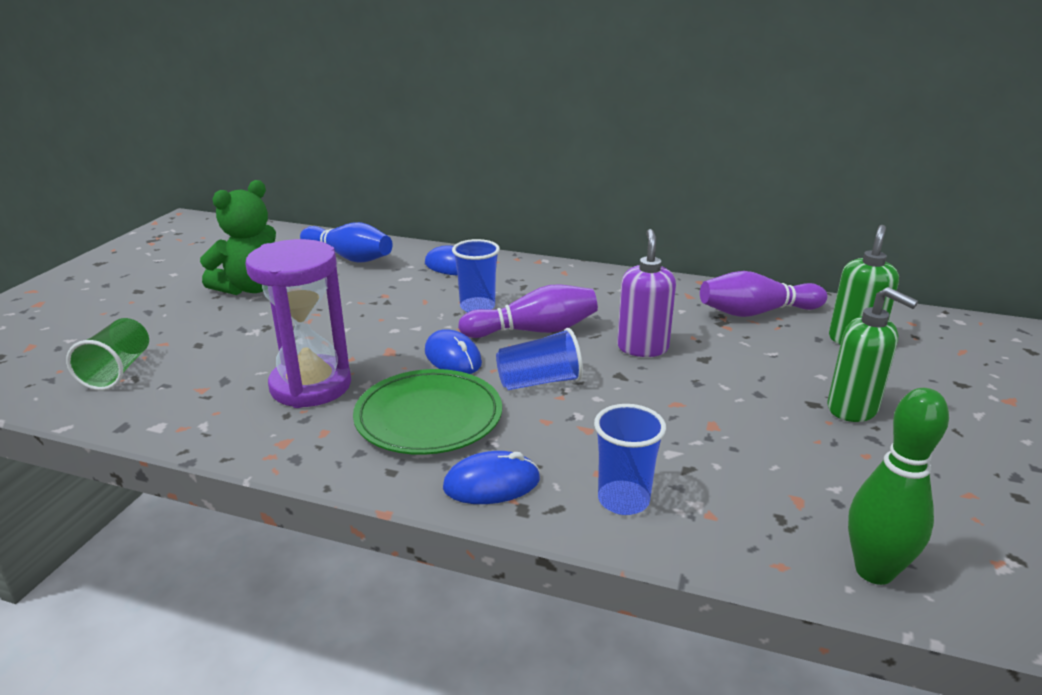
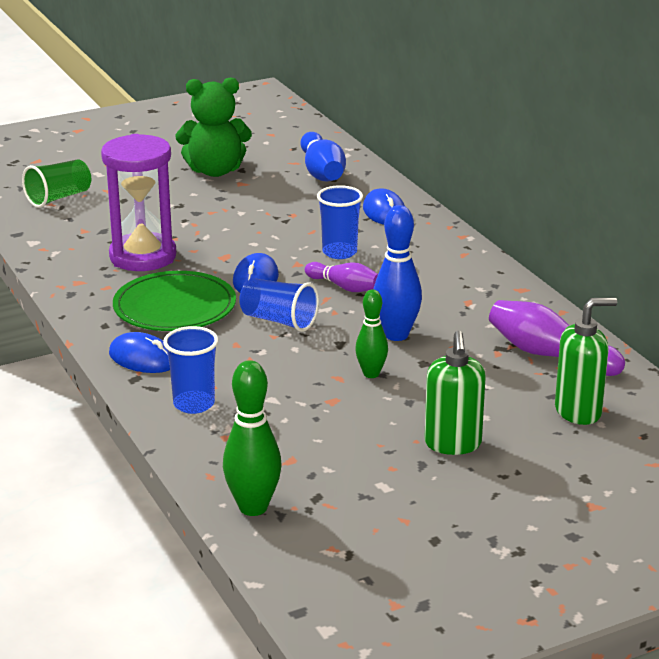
camera: 45 degrees right, 0 degrees up
purple bowling pin [458,284,598,338] -> purple bowling pin [305,262,378,292], size x0.64
purple soap dispenser [617,229,676,357] -> blue bowling pin [374,205,422,341]
none -> green bowling pin [355,289,388,378]

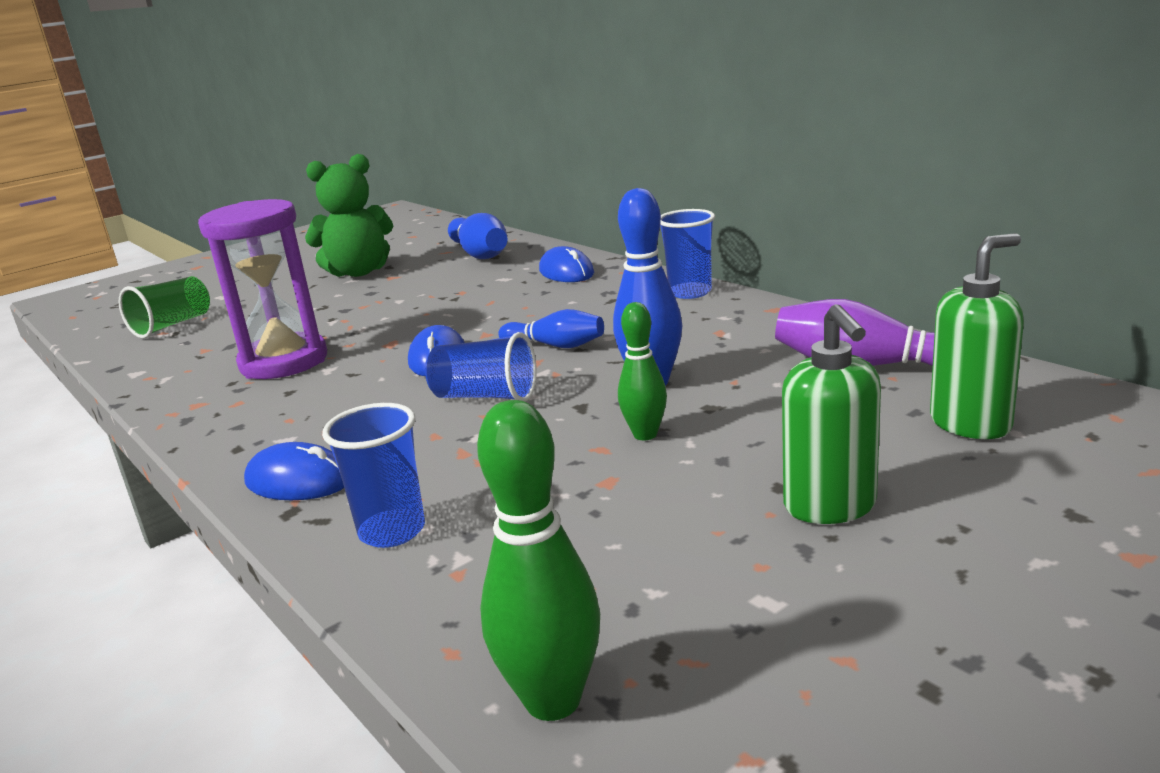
camera: 10 degrees left, 5 degrees down
green plate [113,271,236,331] -> none
purple bowling pin [305,262,378,292] -> blue bowling pin [498,309,604,348]
blue cup [317,185,363,259] -> blue cup moved to [660,209,715,299]

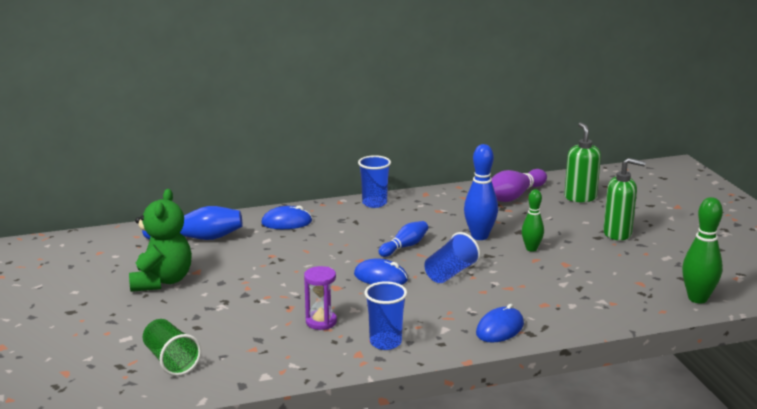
camera: 70 degrees left, 0 degrees up
purple hourglass [198,199,327,379] -> purple hourglass [304,266,337,330], size x0.53
blue cup [322,403,425,548] -> blue cup moved to [364,281,407,350]

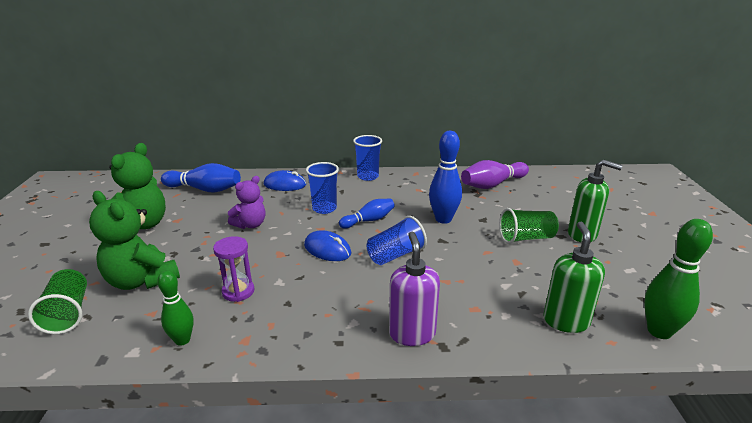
camera: 15 degrees right, 5 degrees up
blue cup [364,281,407,350] -> blue cup moved to [306,162,339,214]
blue mouse [476,304,524,343] -> purple soap dispenser [389,232,440,346]
green bowling pin [522,189,544,252] -> green bowling pin moved to [157,270,194,346]
green soap dispenser [564,122,601,202] -> green soap dispenser moved to [544,222,605,333]
none -> green teddy bear [89,191,180,290]
none -> purple teddy bear [228,176,266,229]
none -> green cup [499,208,559,244]

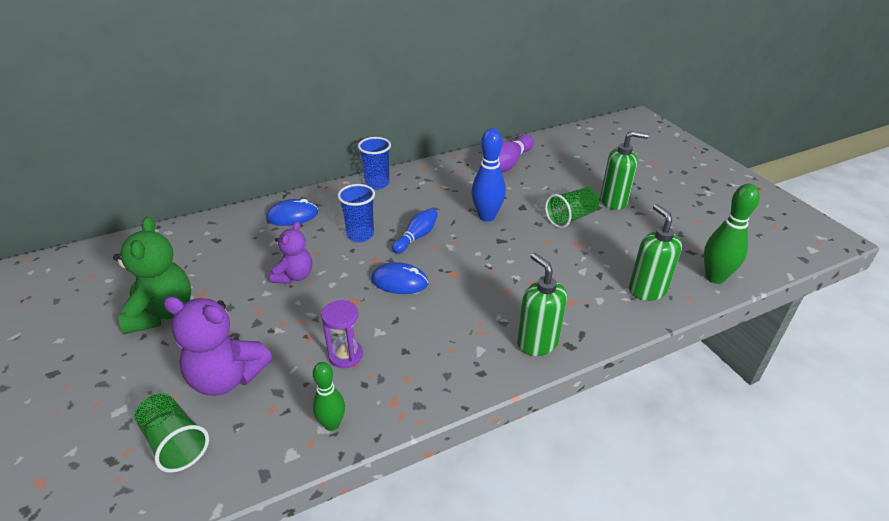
camera: 25 degrees left, 10 degrees up
green teddy bear [89,191,180,290] -> purple teddy bear [163,296,272,396]
blue bowling pin [161,163,241,193] -> none
blue cup [366,216,427,265] -> none
purple soap dispenser [389,232,440,346] -> green soap dispenser [517,253,567,356]

